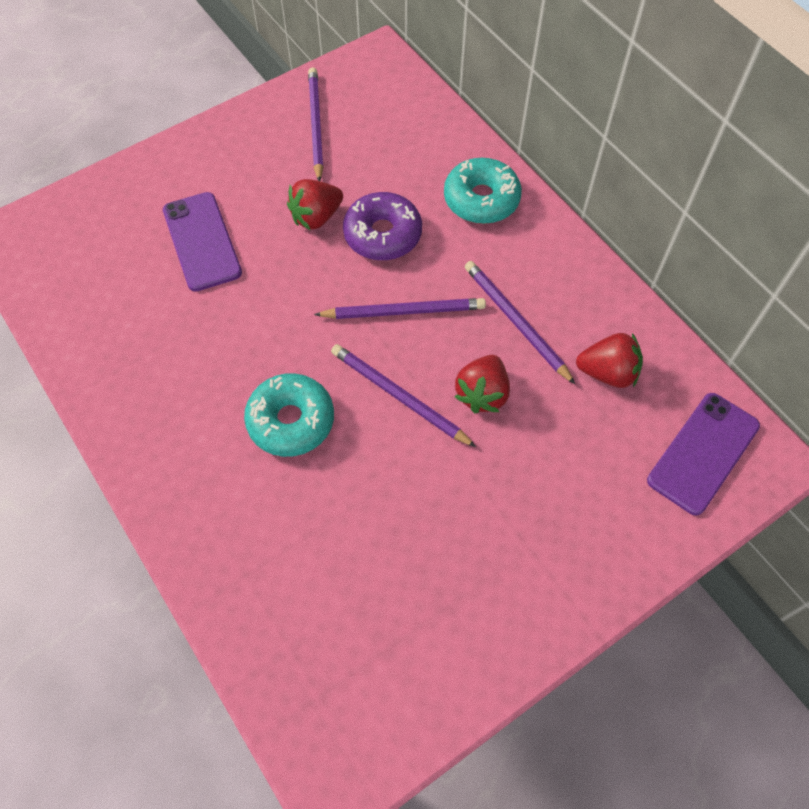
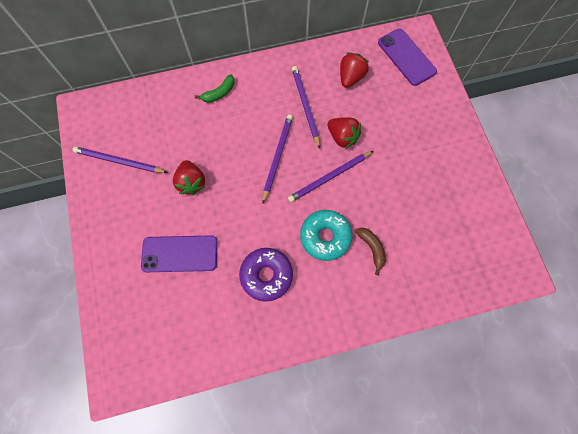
camera: 70 degrees left, 10 degrees up
purple donut [343,192,422,260] -> purple donut moved to [239,248,293,302]
turquoise donut [444,158,522,224] -> green banana [195,74,234,103]
purple pencil [465,261,575,384] -> purple pencil turned 90 degrees clockwise [292,66,320,149]
none -> brown banana [355,228,386,275]

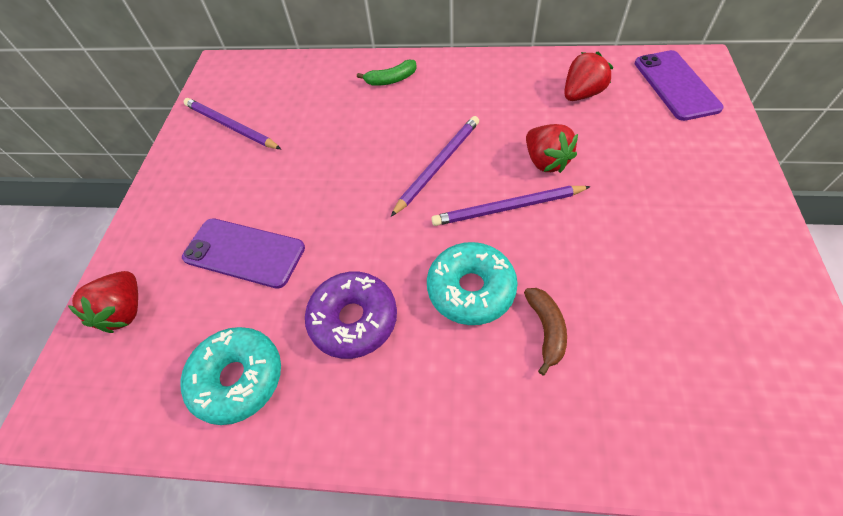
camera: 25 degrees right, 15 degrees down
red strawberry [173,160,205,195] -> red strawberry moved to [67,271,138,333]
purple pencil [292,66,320,149] -> none
none -> turquoise donut [180,327,281,425]

